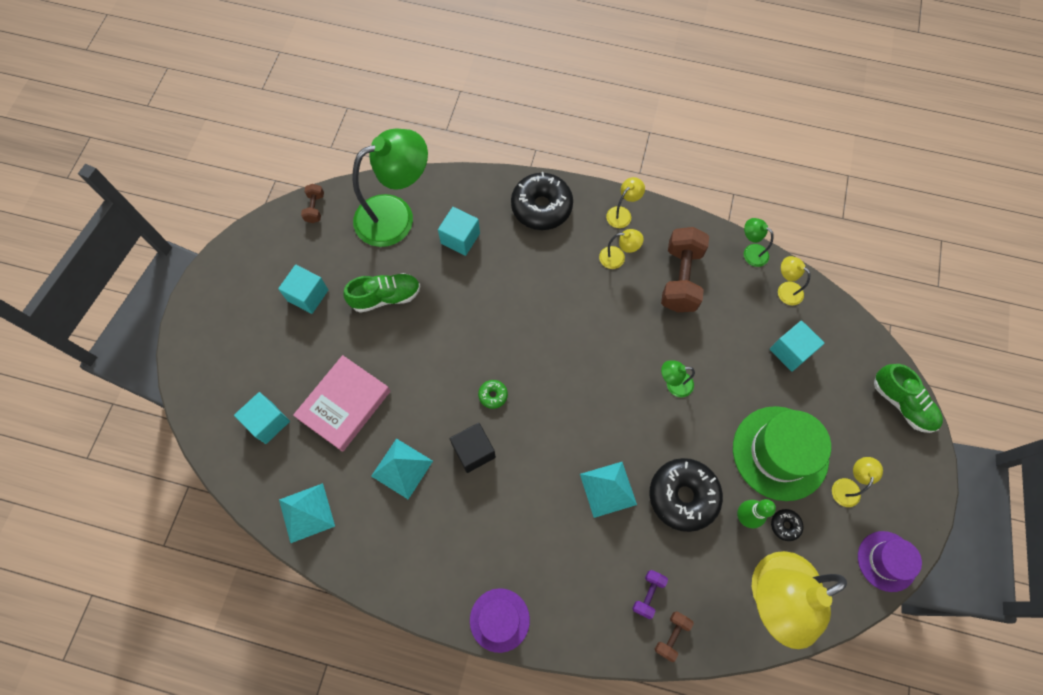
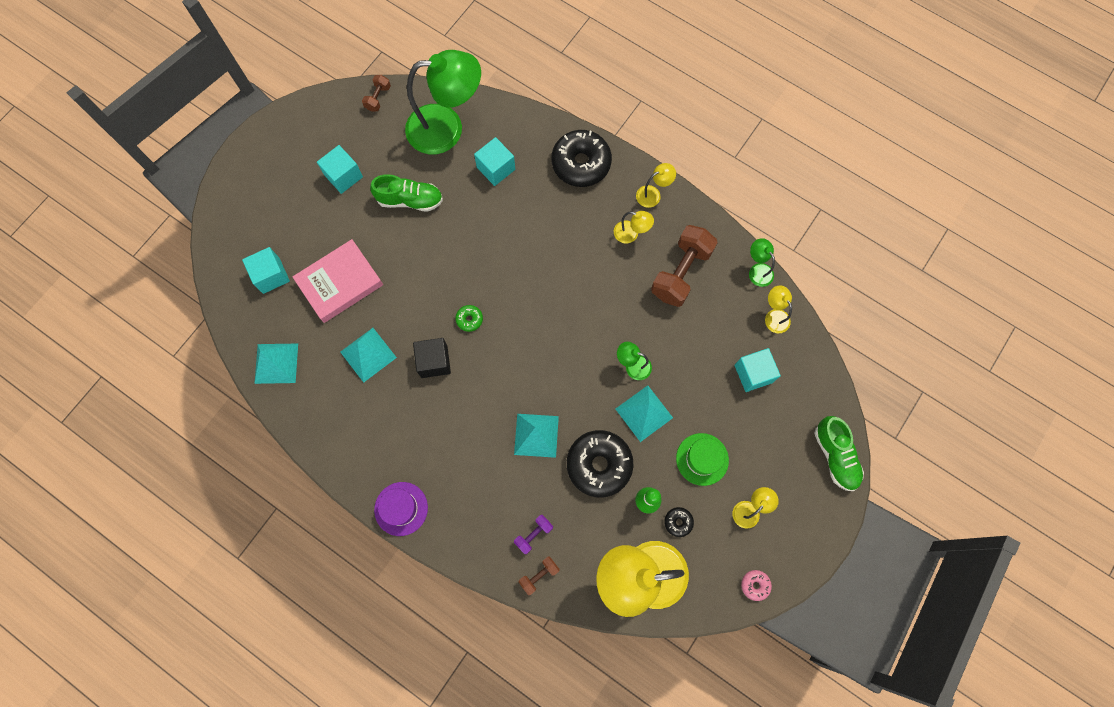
camera: 20 degrees right, 5 degrees up
green hat [733,406,831,501] -> green hat [676,433,729,486], size x0.58
purple hat [858,531,922,592] -> pink donut [741,570,772,601]
none -> turquoise pyramid [616,385,673,442]

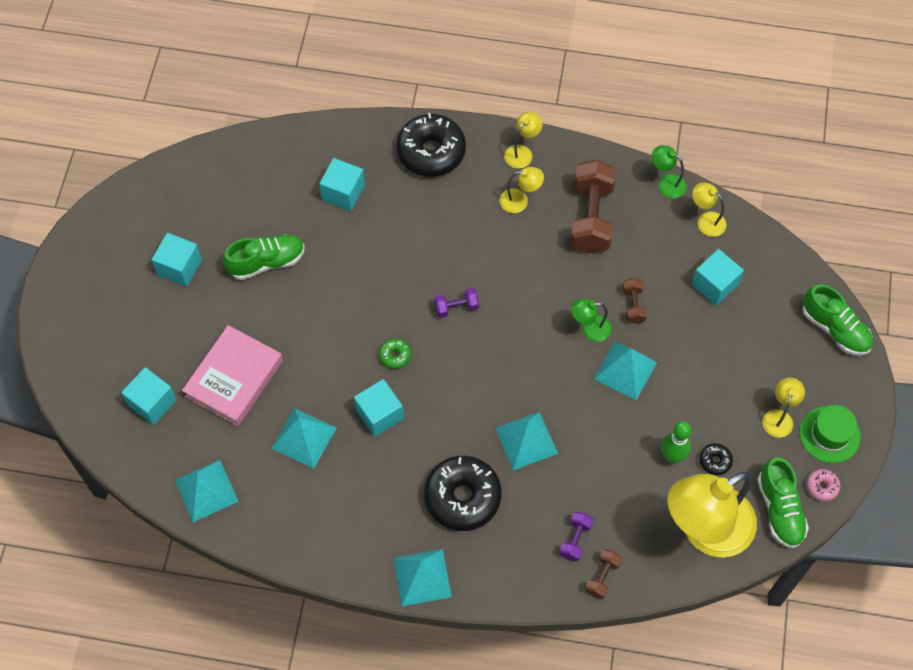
camera: 25 degrees left, 10 degrees down
brown dumbbell [362,75,391,111] -> brown dumbbell moved to [622,278,647,324]
purple hat [374,482,428,536] -> turquoise pyramid [394,549,452,606]
green lamp [405,50,481,154] -> none
black cube [413,338,451,378] -> turquoise cube [354,379,404,437]
black donut [567,430,634,497] -> black donut moved to [424,456,502,531]
green hat [676,433,729,486] -> green hat moved to [800,405,861,463]
none -> purple dumbbell [434,288,479,318]
none -> green shoe [757,457,809,548]

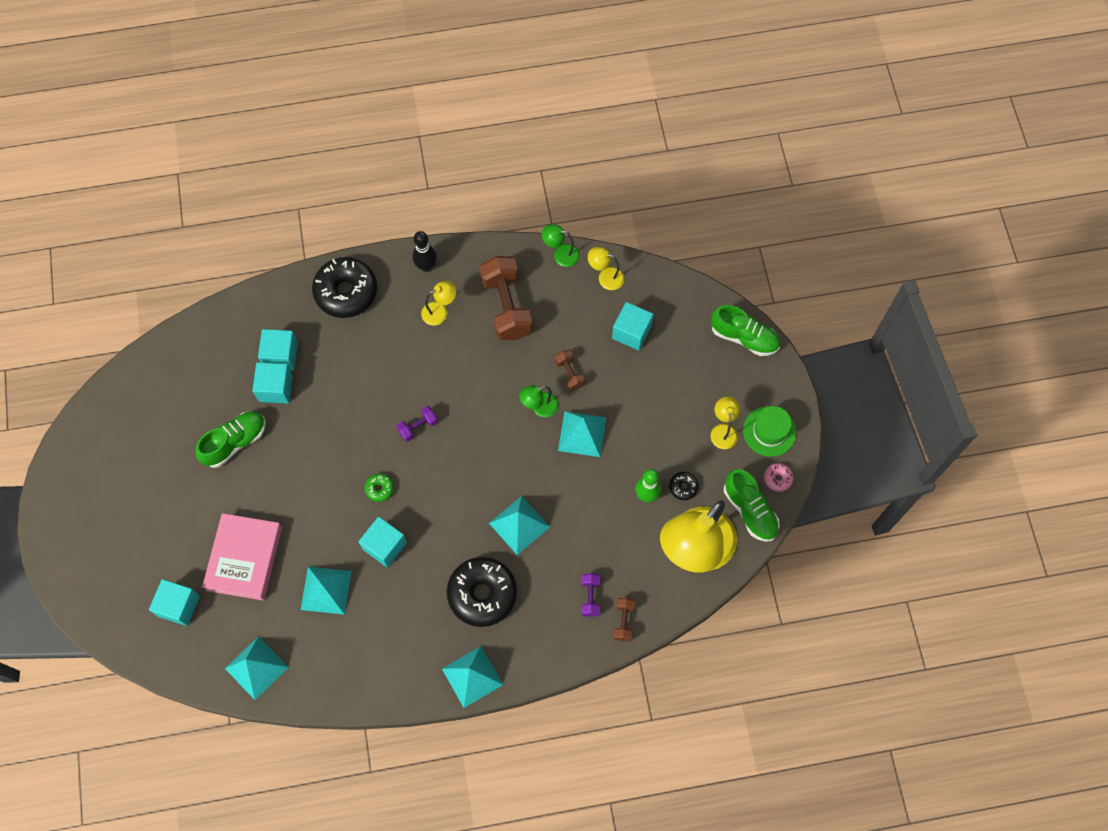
camera: 20 degrees left, 5 degrees up
turquoise cube [152,233,202,286] -> turquoise cube moved to [252,362,293,403]
yellow lamp [504,112,543,168] -> black bowling pin [412,231,437,272]

